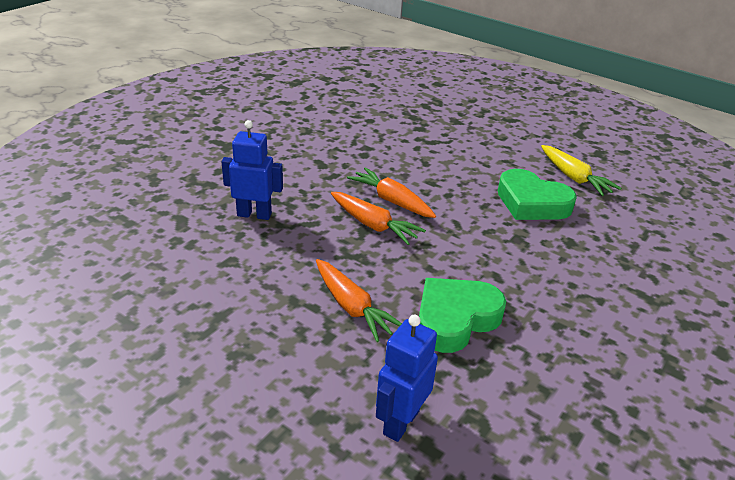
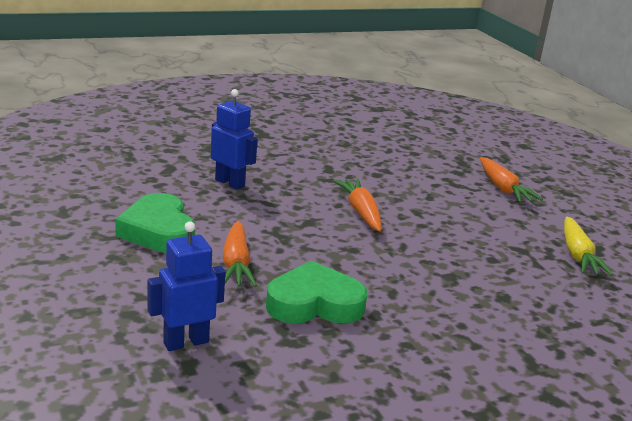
camera: 30 degrees right, 10 degrees down
orange carrot [331,192,426,245] -> orange carrot moved to [480,157,543,203]
green heart [498,169,577,220] -> green heart moved to [115,193,195,253]

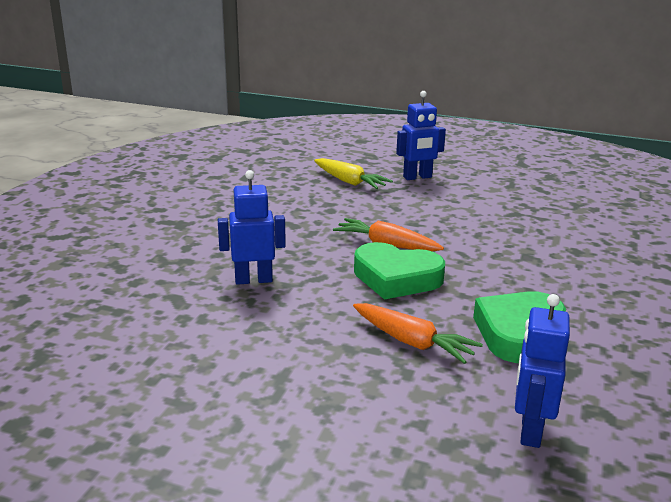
camera: 45 degrees left, 0 degrees up
green heart [115,193,195,253] -> green heart moved to [354,242,445,300]
orange carrot [480,157,543,203] -> blue robot [396,91,446,180]
yellow carrot [564,217,613,276] -> yellow carrot moved to [314,158,393,189]

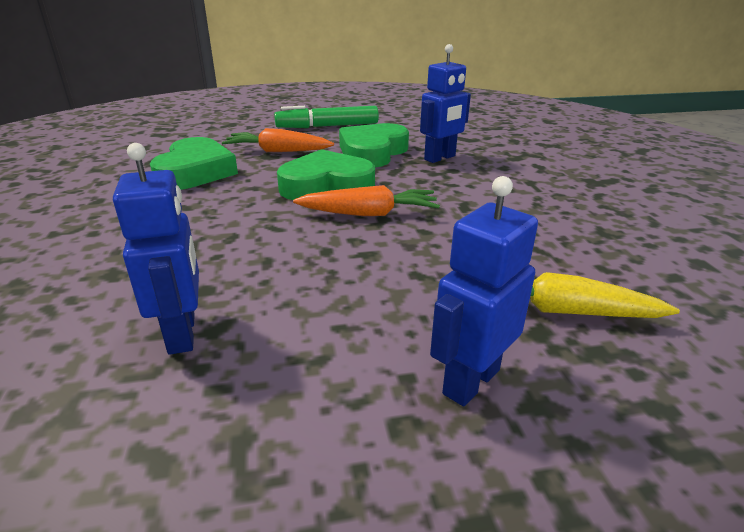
camera: 150 degrees right, 5 degrees up
blue robot [515,294,570,448] -> blue robot moved to [113,143,199,355]
none -> green marker [274,106,379,128]
none -> green heart [339,123,409,167]

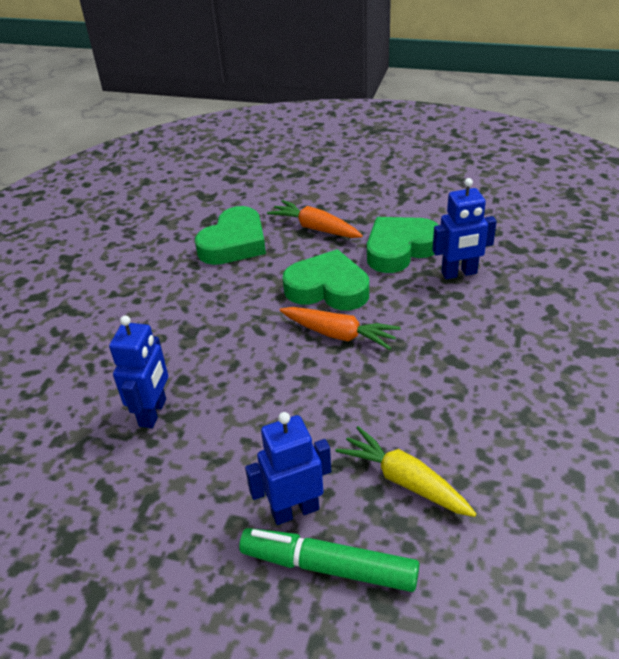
camera: 30 degrees right, 10 degrees up
green marker [274,106,379,128] -> green marker moved to [239,528,419,592]

